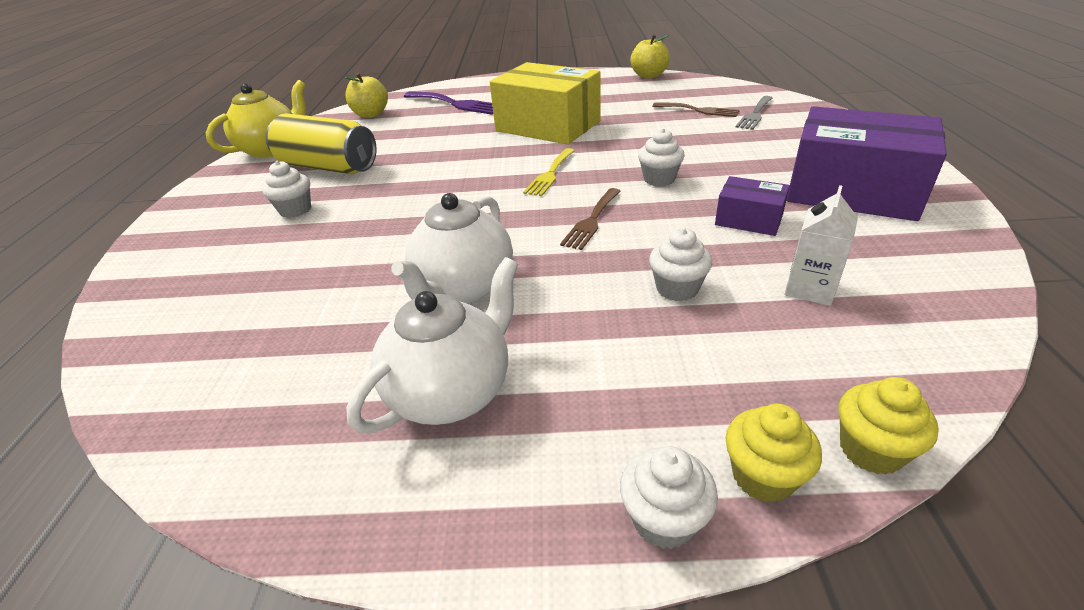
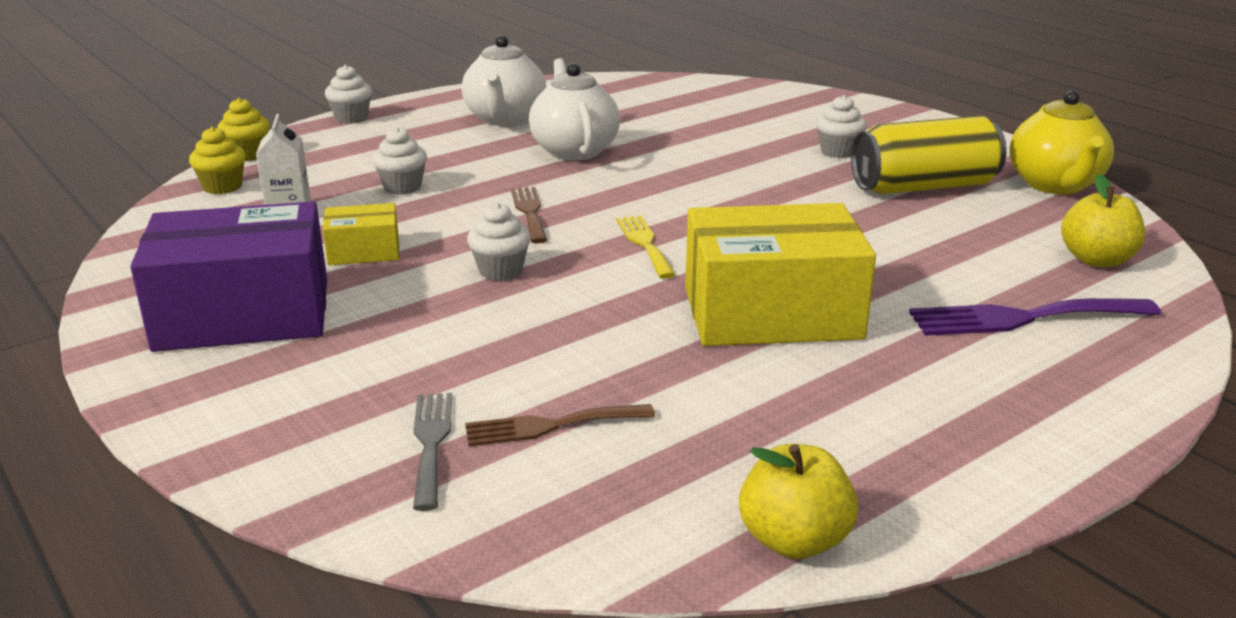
camera: 140 degrees right, 10 degrees down
purple box [715,176,790,236] -> yellow box [323,203,399,265]
yellow cupcake [725,404,822,503] -> yellow cupcake moved to [189,127,246,194]

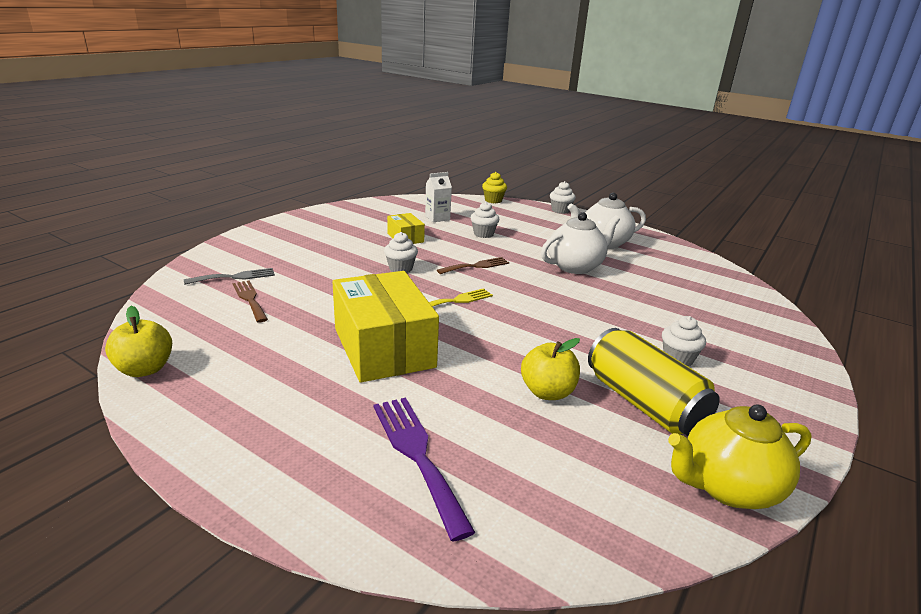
camera: 70 degrees right, 0 degrees up
purple box [130,201,327,352] -> none
yellow cupcake [189,127,246,194] -> none
yellow apple [1061,174,1145,267] -> yellow apple moved to [521,338,580,400]

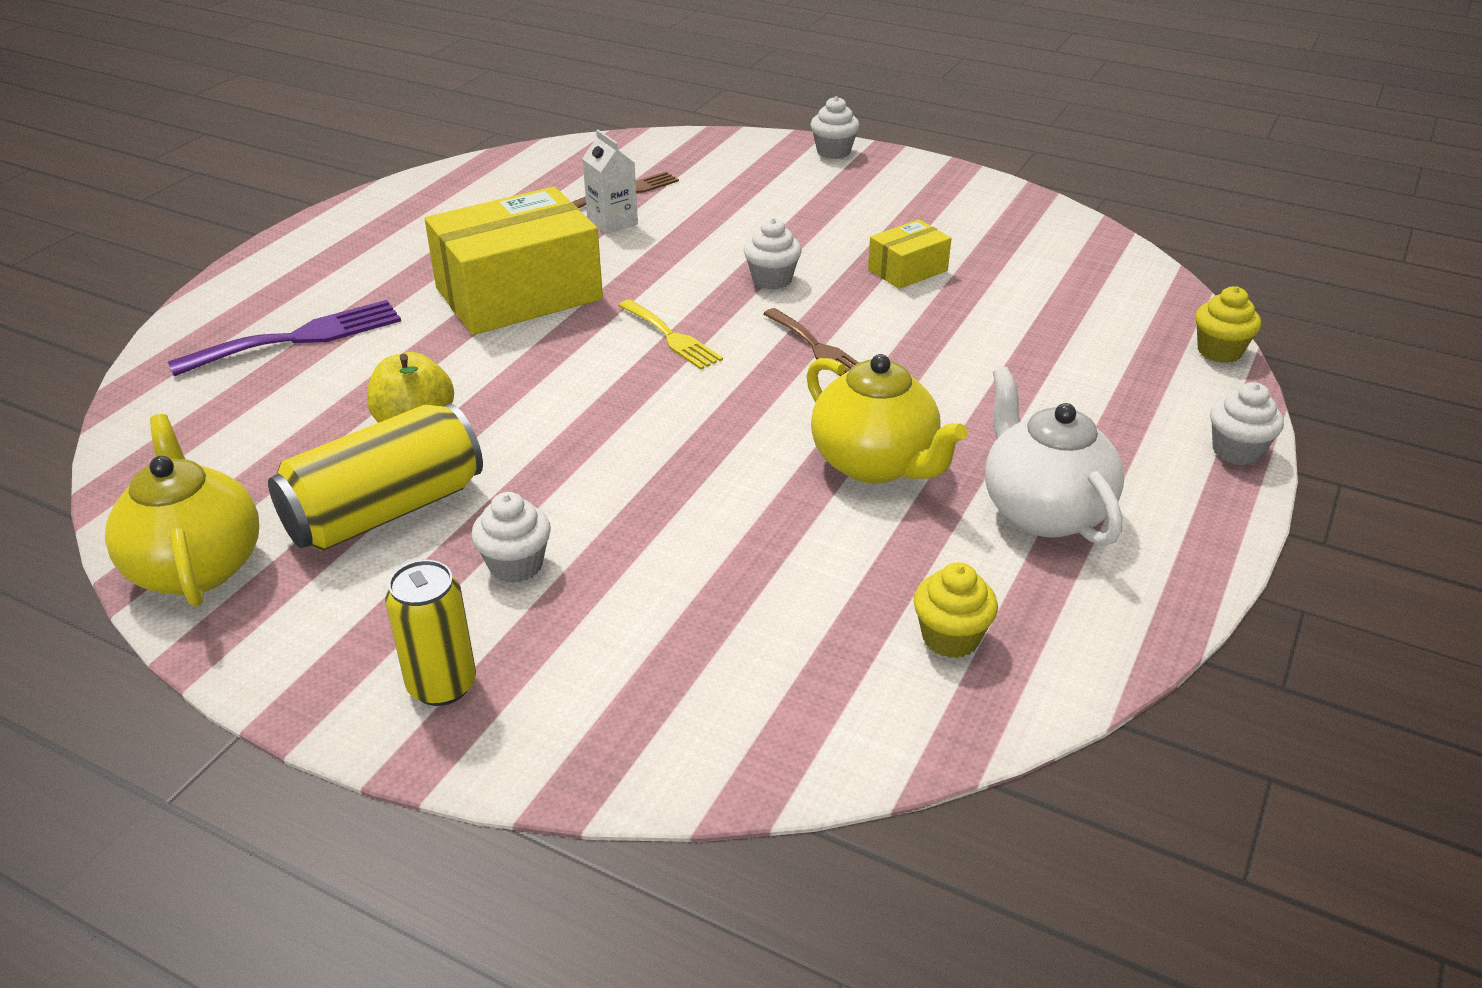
camera: 85 degrees right, 10 degrees up
yellow apple [105,306,172,377] -> none
grey fork [184,268,275,285] -> none
white carton [425,172,452,222] -> white carton moved to [582,130,638,234]
white cupcake [471,202,499,238] -> white cupcake moved to [811,96,860,159]
white teapot [541,212,620,274] -> yellow teapot [806,354,967,484]
none -> yellow can [385,560,476,706]
none -> yellow cupcake [913,562,998,658]

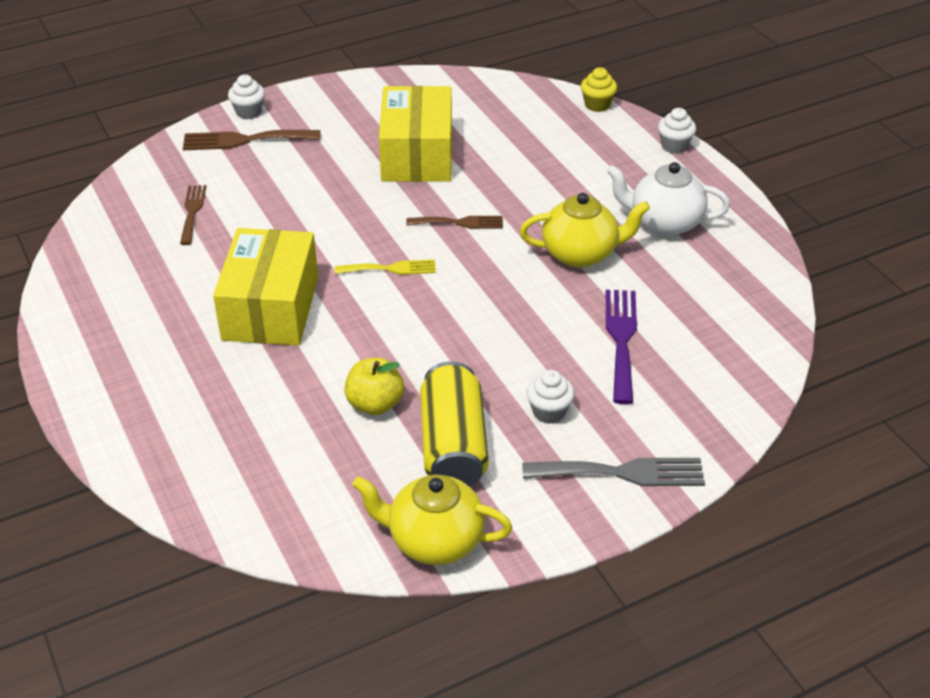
camera: 55 degrees left, 5 degrees up
purple fork [168,300,401,376] -> purple fork moved to [606,290,637,404]
yellow can [385,560,476,706] -> grey fork [522,458,705,486]
white carton [582,130,638,234] -> none
white cupcake [744,218,802,290] -> none
yellow box [868,219,951,289] -> yellow box [379,86,452,182], size x2.08
yellow cupcake [913,562,998,658] -> none
none -> brown fork [183,130,321,150]

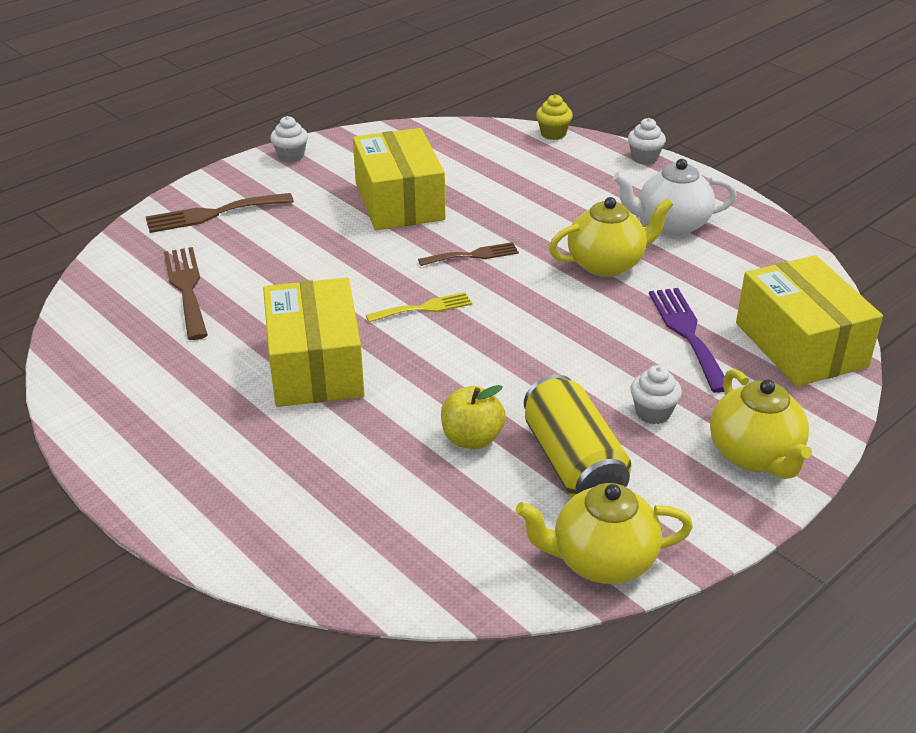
camera: 15 degrees left, 5 degrees down
brown fork [180,185,207,245] -> brown fork [164,247,208,340], size x1.53
white cupcake [228,75,265,119] -> white cupcake moved to [270,116,308,163]
grey fork [522,458,705,486] -> yellow teapot [710,369,812,479]
none -> yellow box [736,255,883,387]

